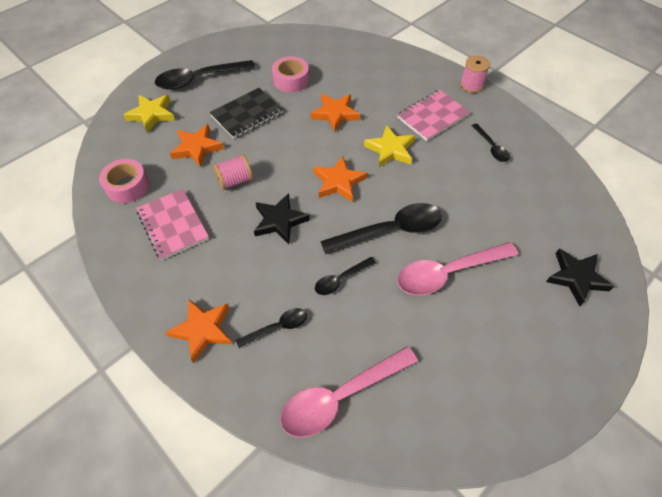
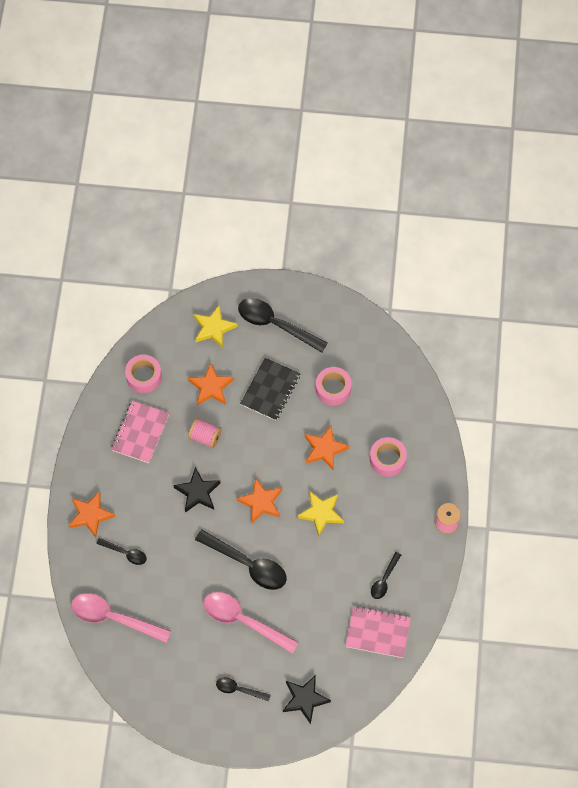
camera: 50 degrees right, 10 degrees up
black notebook [210,88,283,139] -> black notebook turned 75 degrees counterclockwise [240,358,301,421]
black spoon [315,257,376,295] -> black spoon moved to [216,677,271,702]
pink notebook [397,90,470,141] -> pink notebook moved to [345,606,411,658]
none -> pink tape [370,437,407,477]

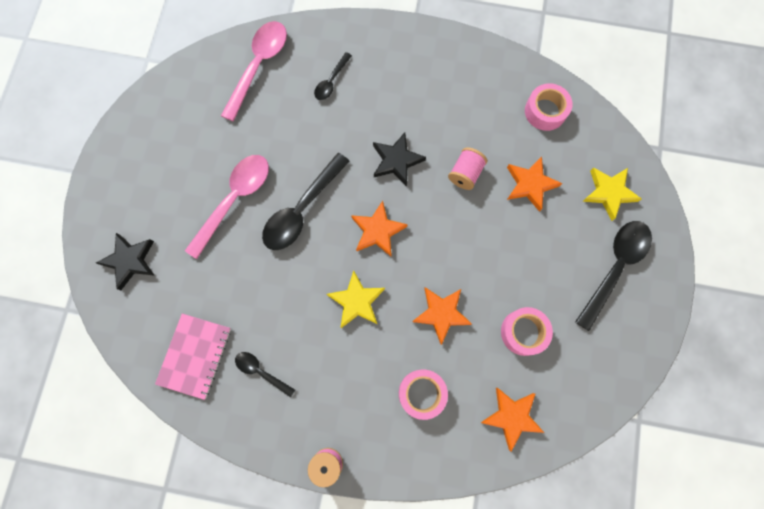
camera: 95 degrees right, 10 degrees up
orange star [68,491,115,538] -> orange star moved to [481,388,544,452]
pink notebook [111,401,169,463] -> none
black spoon [216,677,271,702] -> none
black notebook [240,358,301,421] -> none

